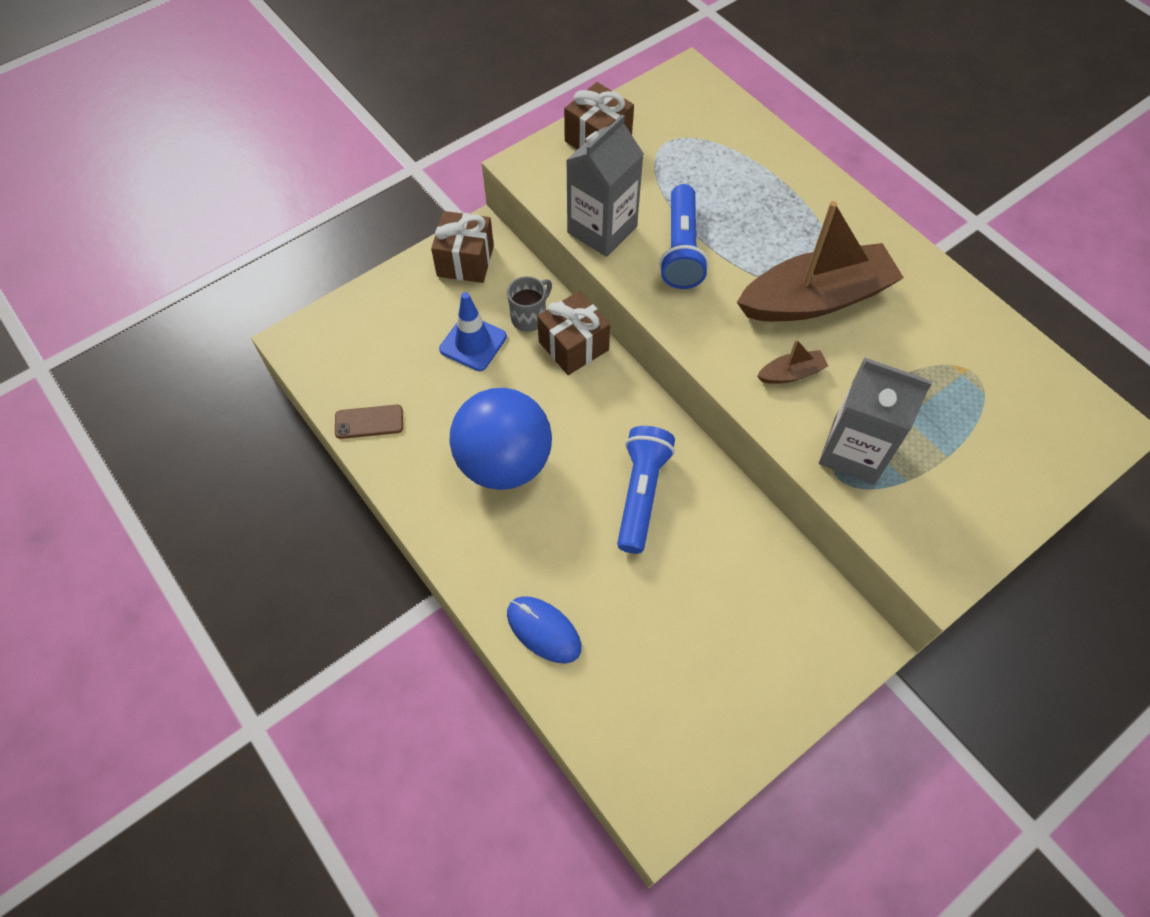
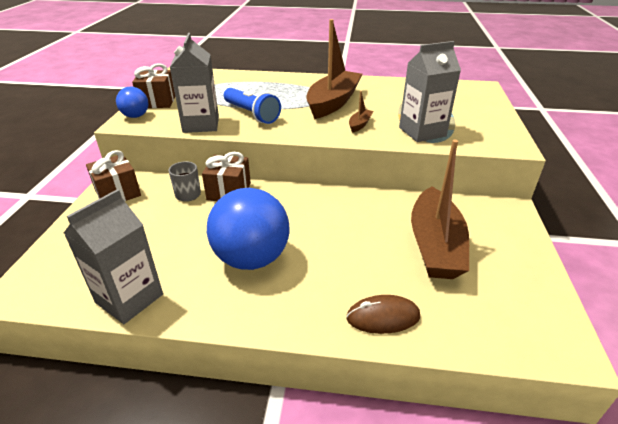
camera: 45 degrees left, 25 degrees down
brown phone [335,405,403,439] -> grey carton [64,189,163,324]
blue traffic cone [439,292,507,371] -> none
blue mouse [507,596,581,664] -> brown mouse [346,295,420,334]
blue flashlight [617,426,675,554] -> none
none -> blue ball [116,87,149,118]
none -> brown boat [411,140,469,279]

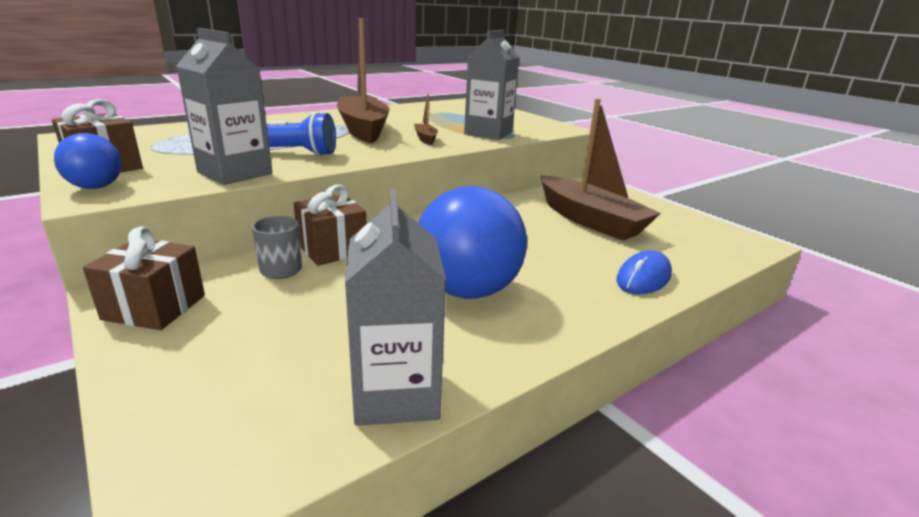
camera: 45 degrees left, 10 degrees down
brown mouse [346,295,420,334] -> blue mouse [616,250,672,294]

